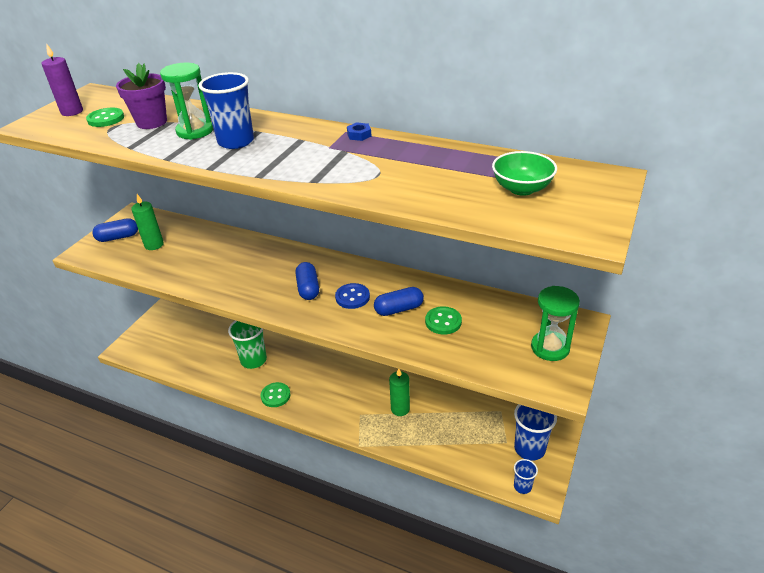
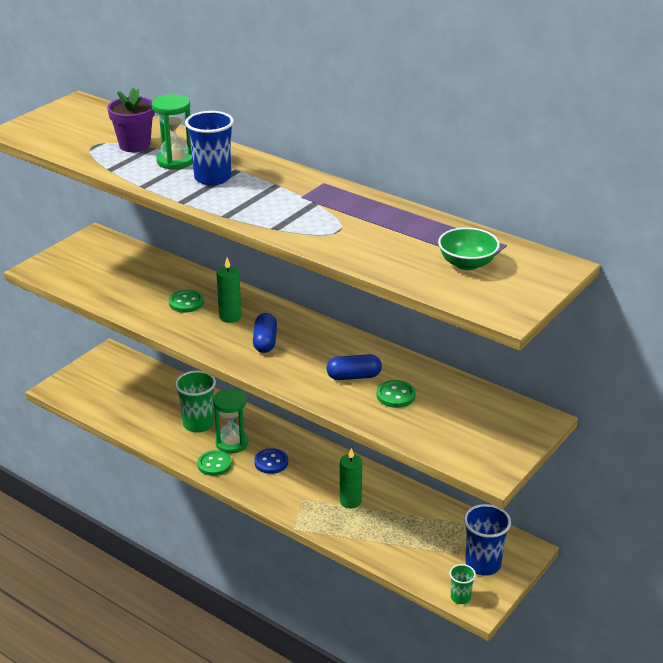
camera: 10 degrees right, 5 degrees down
purple candle [41,43,83,116] -> none
green button [86,108,124,127] -> green button moved to [169,290,204,313]
blue capsule [92,218,138,242] -> none
green candle [131,194,164,250] -> green candle moved to [216,257,242,323]
blue button [335,283,370,309] -> blue button moved to [254,448,288,474]
blue nut [347,122,372,141] -> none
blue cup [514,459,538,494] -> green cup [449,564,476,604]
green hourglass [531,286,580,361] -> green hourglass moved to [213,388,248,453]

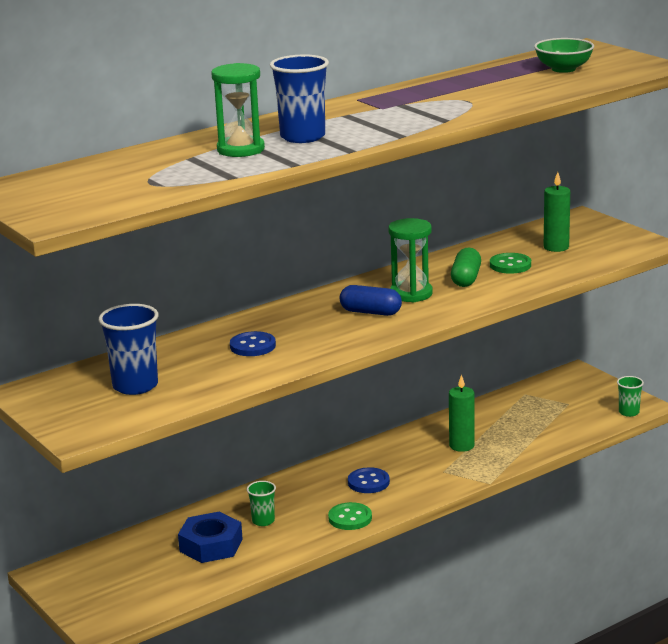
camera: 70 degrees left, 10 degrees down
purple flower pot [107,88,155,152] -> none
green button [169,290,204,313] -> blue button [230,331,276,356]
green cup [175,371,216,433] -> green cup [247,481,276,526], size x0.55
green hourglass [213,388,248,453] -> green hourglass moved to [388,218,433,303]
green candle [216,257,242,323] -> green candle moved to [544,172,570,252]
blue capsule [327,354,382,380] -> green capsule [451,248,481,287]
blue cup [464,504,511,576] -> blue cup moved to [99,304,158,395]
none -> blue nut [178,512,243,563]

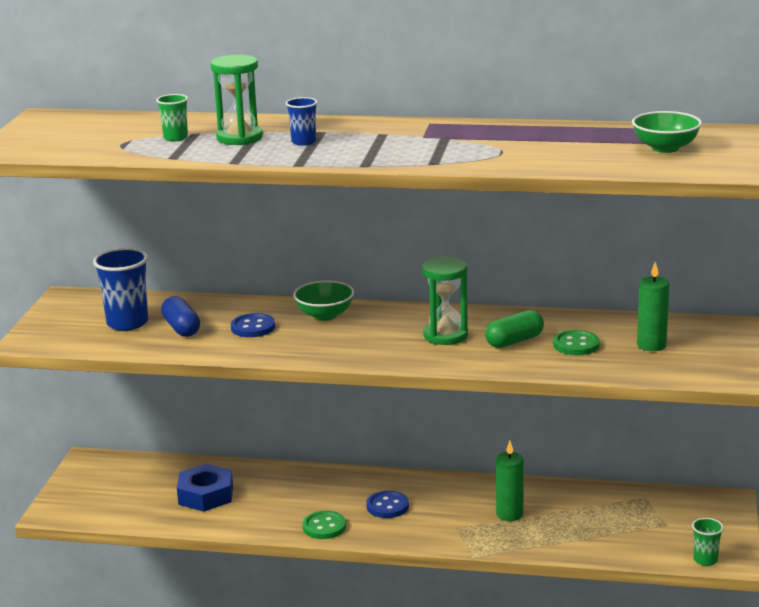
camera: 45 degrees right, 0 degrees up
green cup [247,481,276,526] -> green cup moved to [156,94,188,142]
blue cup [270,54,329,143] -> blue cup [286,97,318,146], size x0.55
blue capsule [340,285,402,316] -> blue capsule moved to [161,296,200,337]
none -> green bowl [293,281,354,321]

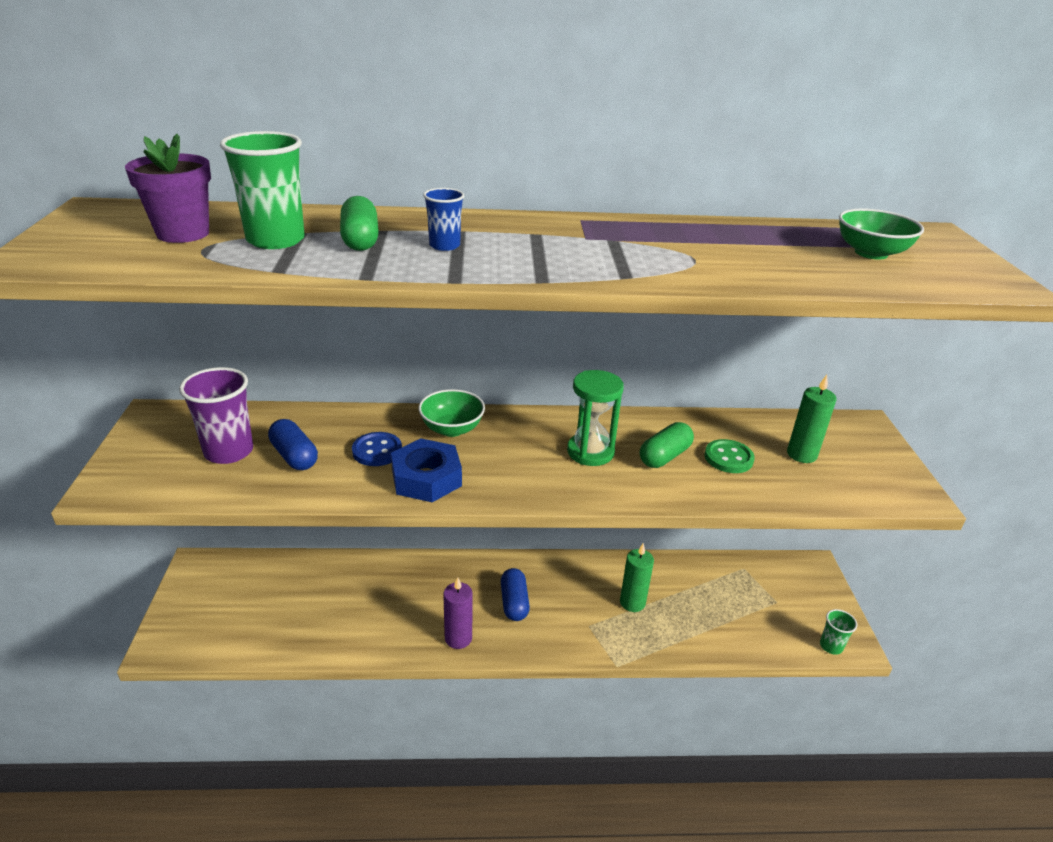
camera: 15 degrees left, 10 degrees up
blue cup [93,248,148,331] -> purple cup [179,367,253,464]
green cup [156,94,188,142] -> green cup [220,131,305,249], size x1.82
blue nut [177,464,233,512] -> blue nut moved to [391,438,462,502]
green hourglass [211,55,263,145] -> green capsule [340,196,379,251]
green button [302,511,346,539] -> purple candle [443,577,472,649]
blue button [366,491,409,518] -> blue capsule [501,568,530,621]
none -> purple flower pot [125,134,211,243]

